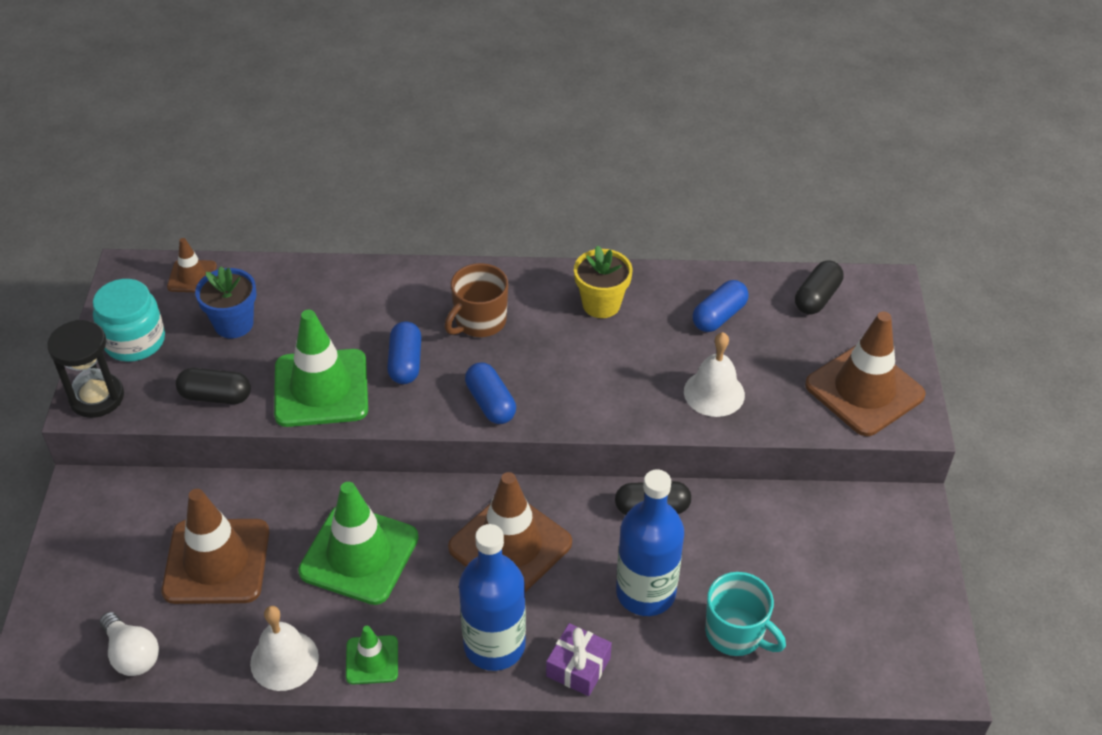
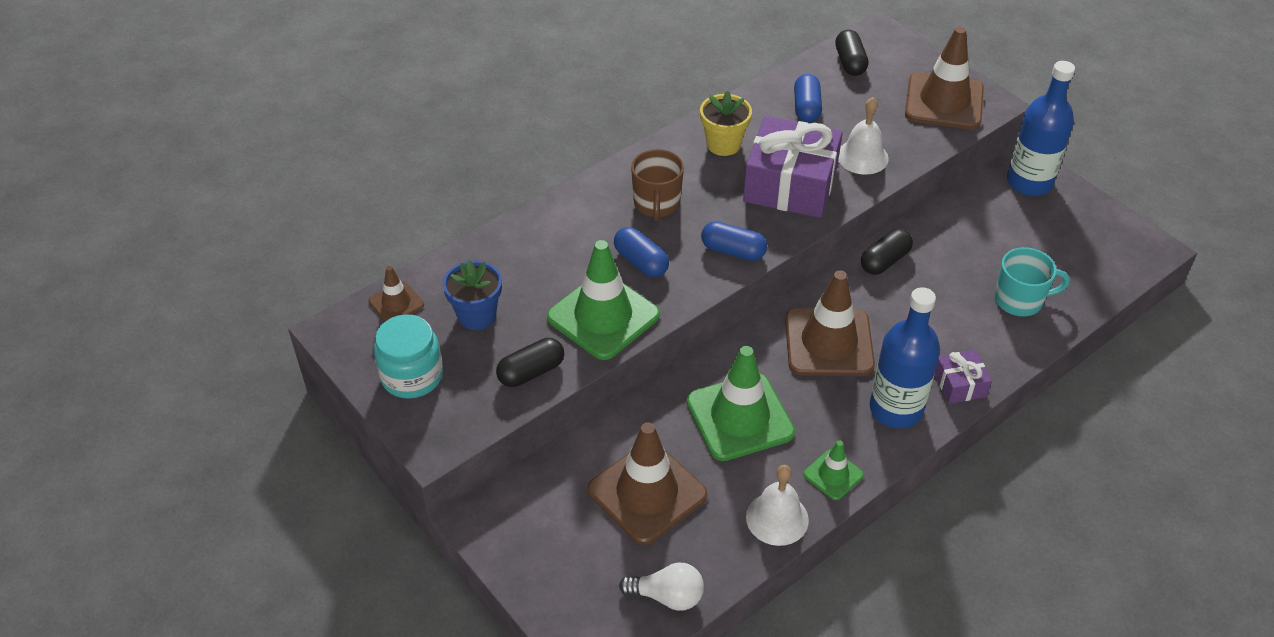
camera: 40 degrees left, 0 degrees up
black hourglass [47,320,124,418] -> none
blue bottle [616,469,684,616] -> blue bottle moved to [1007,61,1075,196]
none -> purple gift [743,116,843,218]

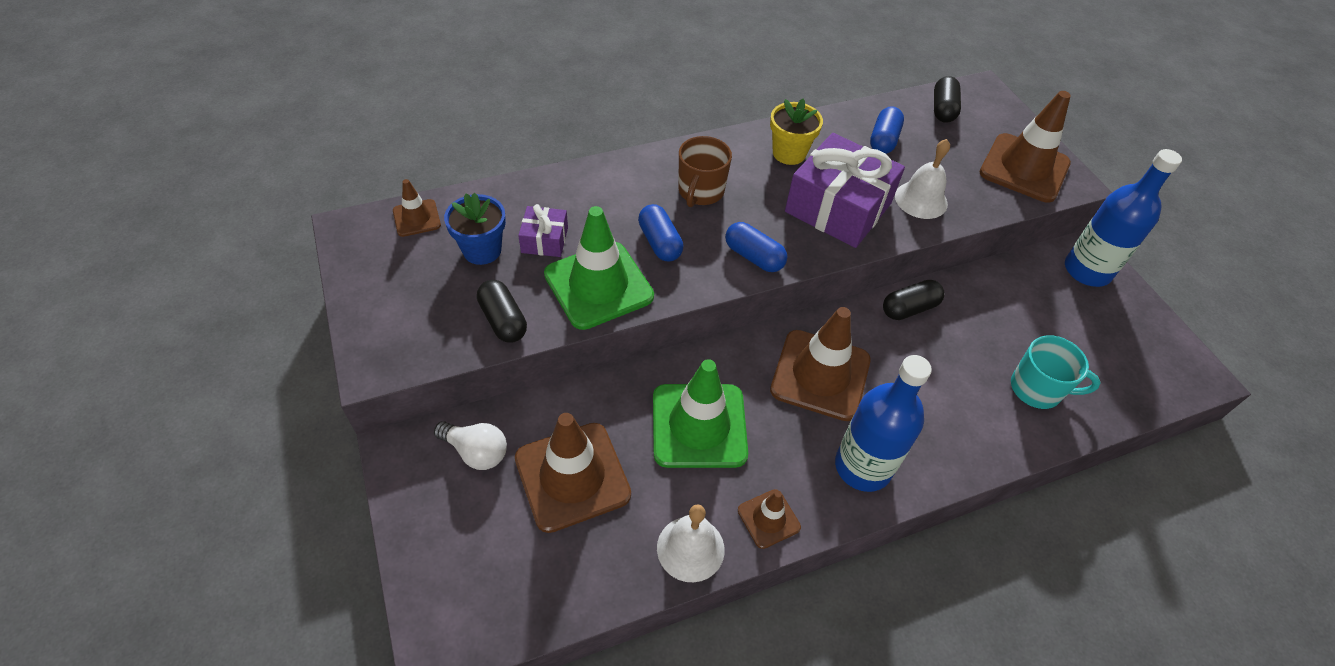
camera: 15 degrees right, 5 degrees up
turquoise jar [374,314,443,399] -> none
black capsule [496,338,564,387] -> black capsule turned 75 degrees clockwise [477,280,527,343]
white light bulb [619,563,704,611] -> white light bulb moved to [434,421,507,470]
green traffic cone [804,440,864,500] -> brown traffic cone [738,489,801,549]
purple gift [935,350,992,404] -> purple gift moved to [518,204,568,257]

